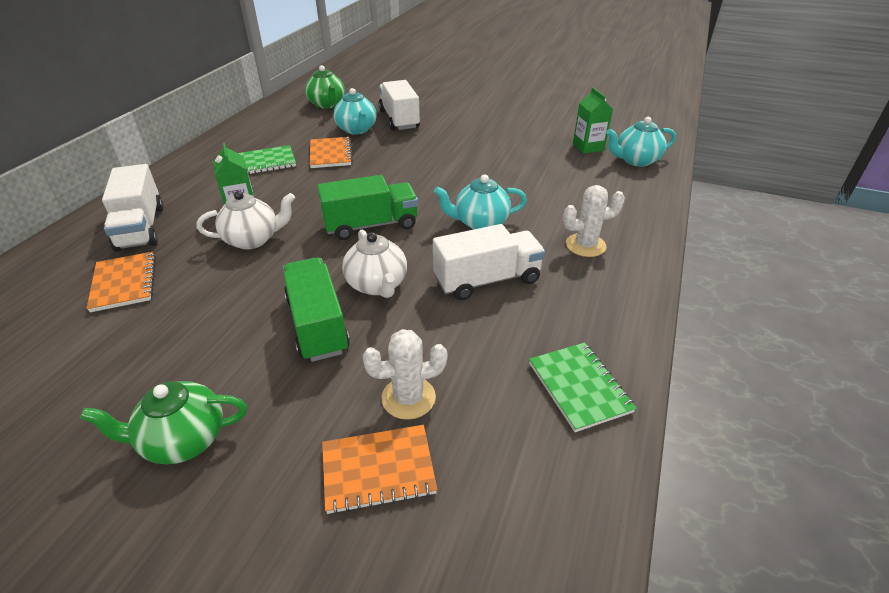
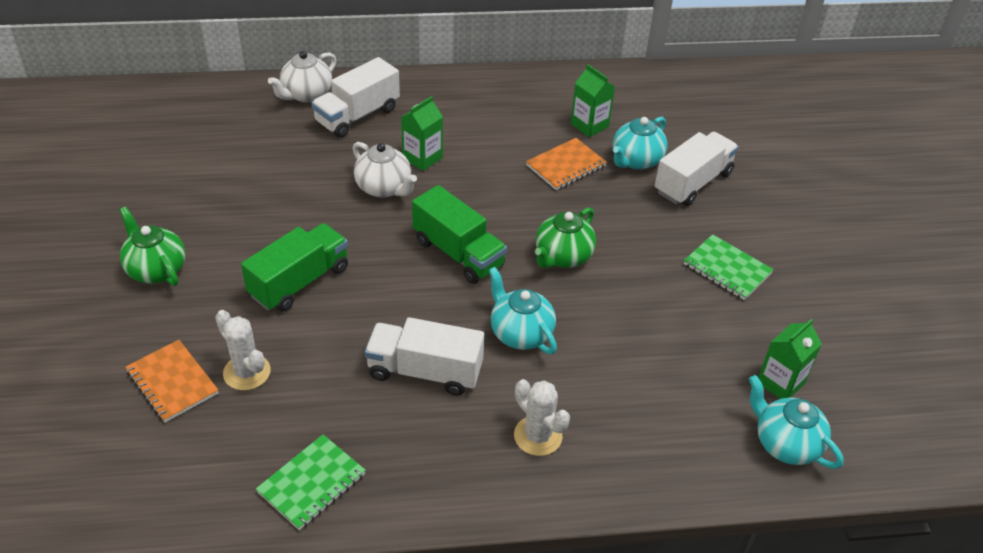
camera: 60 degrees right, 5 degrees up
orange notebook [86,252,156,312] -> none
green notebook [238,145,296,175] -> green notebook moved to [684,234,774,300]
green teapot [305,65,345,109] -> green teapot moved to [535,207,596,268]
white teapot [342,230,407,298] -> white teapot moved to [268,51,336,103]
white truck [433,224,545,300] -> white truck turned 150 degrees clockwise [365,317,484,396]
none -> green carton [571,64,615,137]

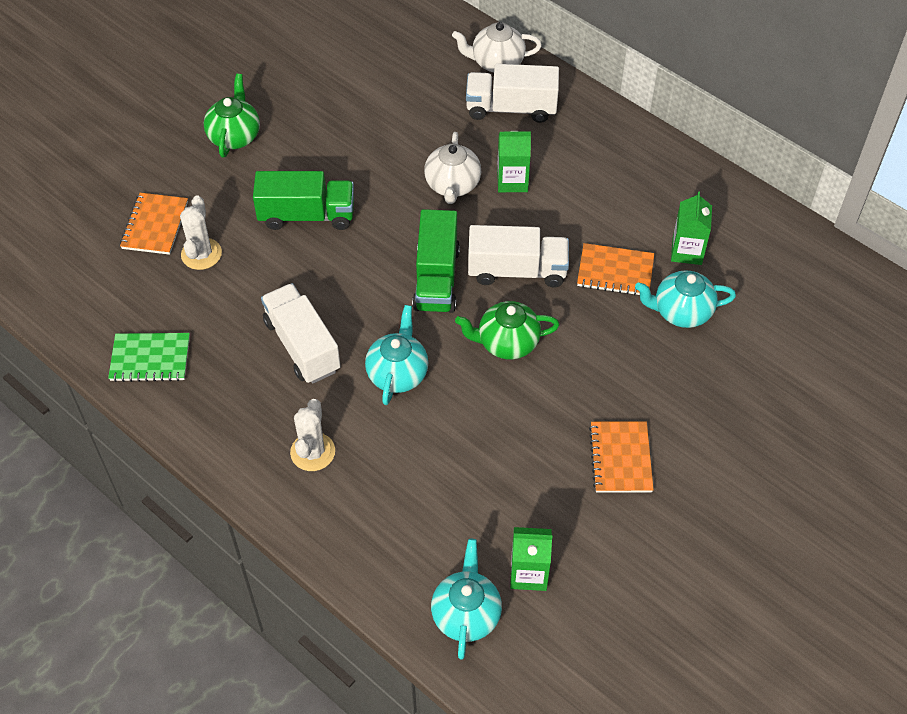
camera: 50 degrees right, 10 degrees up
white truck [655,132,739,206] -> white truck moved to [468,225,569,288]
green notebook [684,234,774,300] -> orange notebook [589,421,654,493]

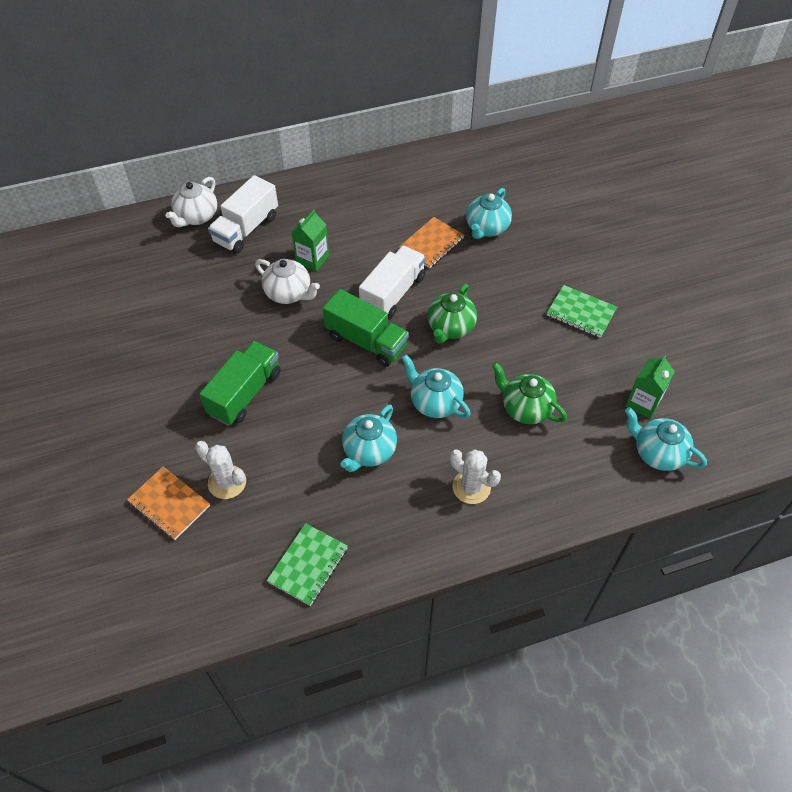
camera: 60 degrees left, 0 degrees up
green teapot [204,74,260,158] -> green teapot moved to [492,362,567,424]
white truck [261,283,341,384] -> turquoise teapot [340,405,397,472]
orange notebook [589,421,654,493] -> green notebook [547,285,617,338]
green carton [671,191,712,265] -> none

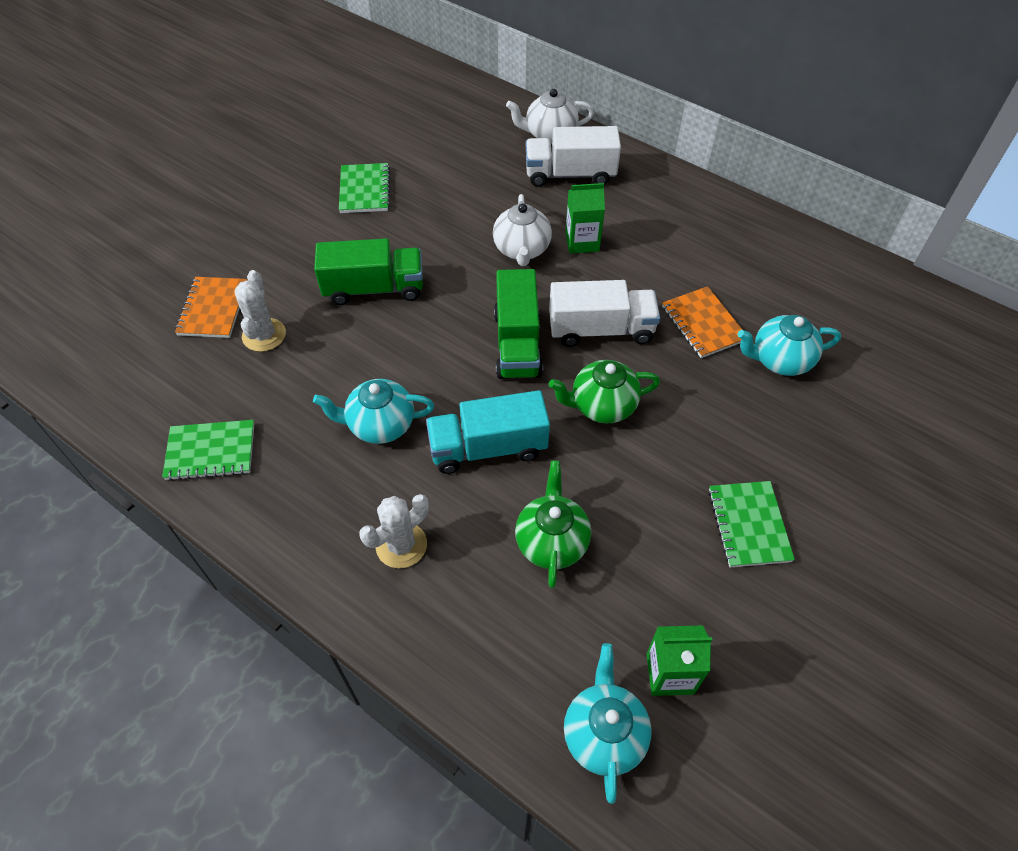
camera: 55 degrees right, 0 degrees up
orange notebook [399,217,464,268] -> orange notebook turned 60 degrees clockwise [662,286,742,358]
turquoise teapot [402,355,471,418] -> turquoise truck [426,390,550,474]
white cactus [450,449,501,504] -> white cactus turned 45 degrees clockwise [359,494,429,568]
none -> green notebook [339,163,390,213]

